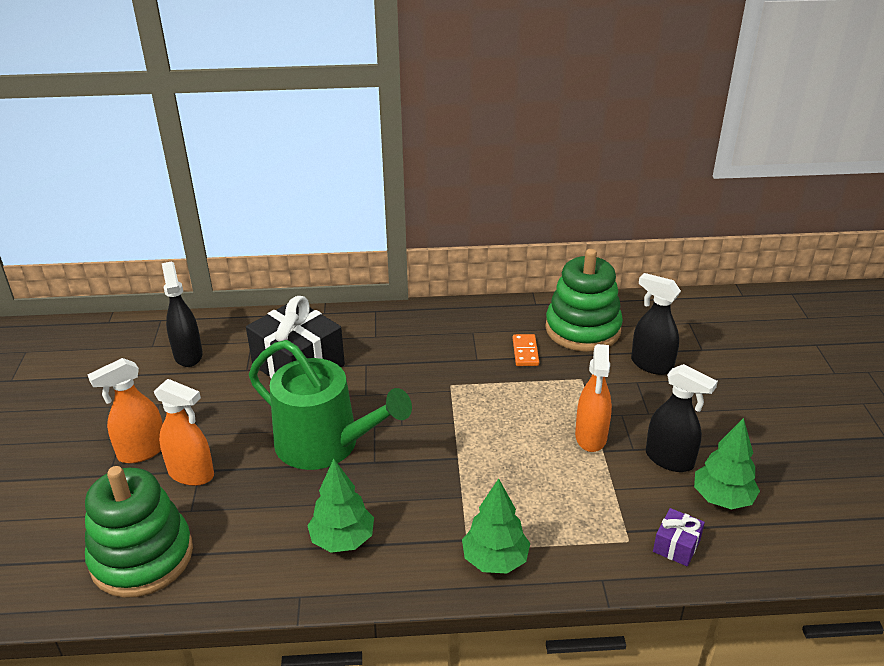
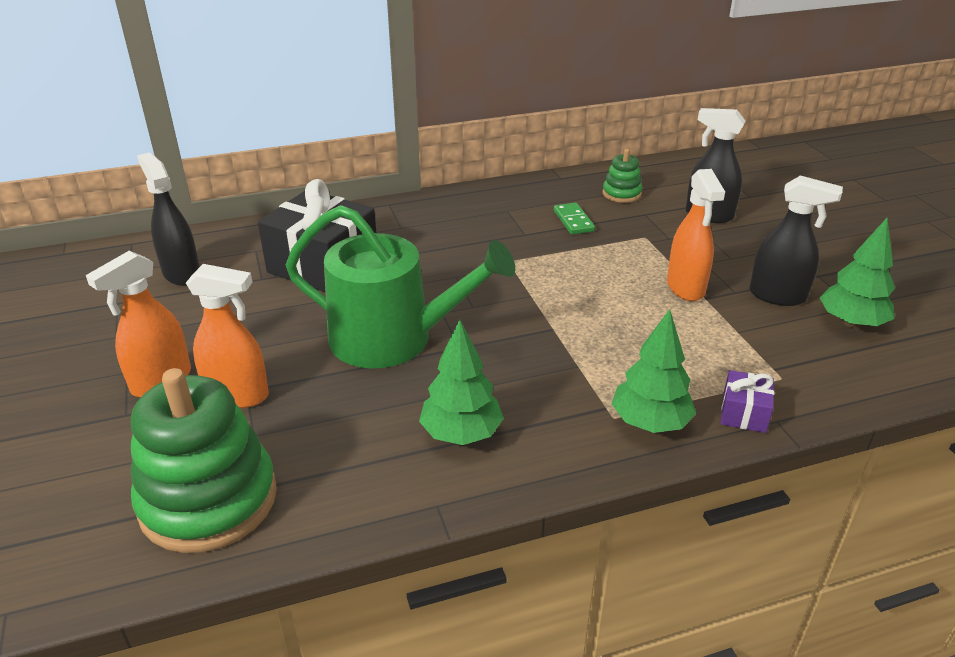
camera: 15 degrees left, 0 degrees up
orange domino [513,334,539,366] -> green domino [554,203,595,234]
green stacking toy [545,249,623,352] -> green stacking toy [602,149,643,203], size x0.47
purple gift [653,508,705,566] -> purple gift moved to [721,370,774,433]

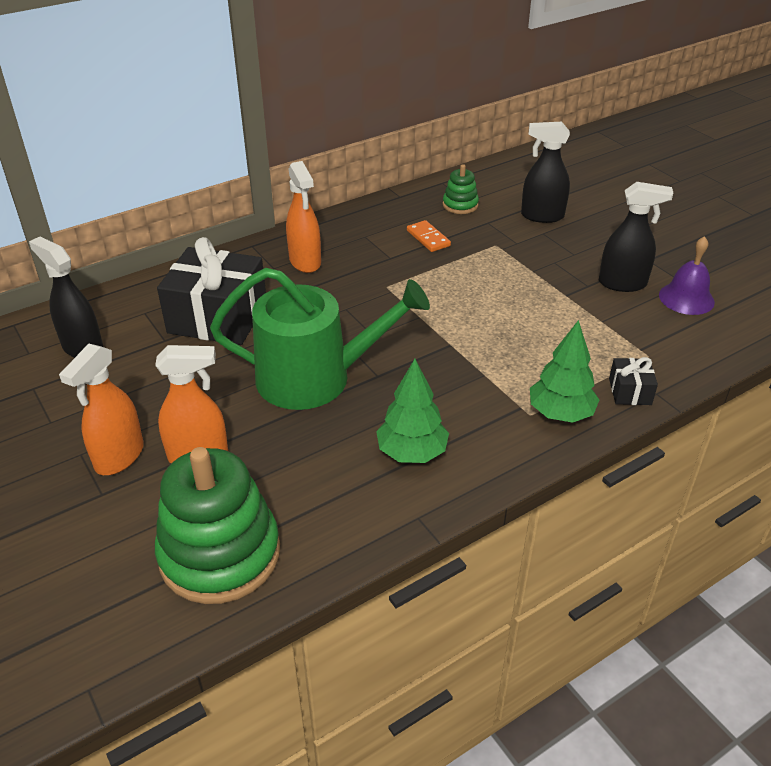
camera: 15 degrees left, 5 degrees up
green domino [554,203,595,234] -> orange domino [407,220,451,252]
orange spray bottle [667,169,725,301] -> orange spray bottle moved to [286,161,321,273]
purple gift [721,370,774,433] -> black gift [609,357,658,405]
green tree [820,218,895,328] -> purple bell [659,236,715,315]

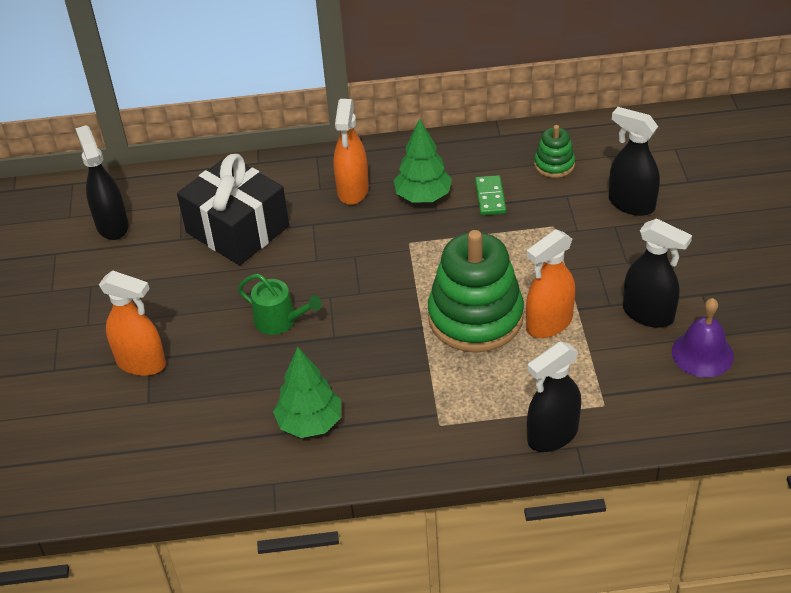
camera: 30 degrees right, 5 degrees up
orange spray bottle [59,344,144,475] -> orange spray bottle moved to [526,229,575,338]
green stacking toy [155,447,280,604] -> green stacking toy moved to [428,230,524,352]
green watering can [210,268,430,410] -> green watering can [238,274,322,335], size x0.47
orange domino [407,220,451,252] -> green domino [475,175,506,215]
green tree [530,320,599,423] -> green tree moved to [393,118,452,203]
black gift [609,357,658,405] -> black spray bottle [527,341,581,452]

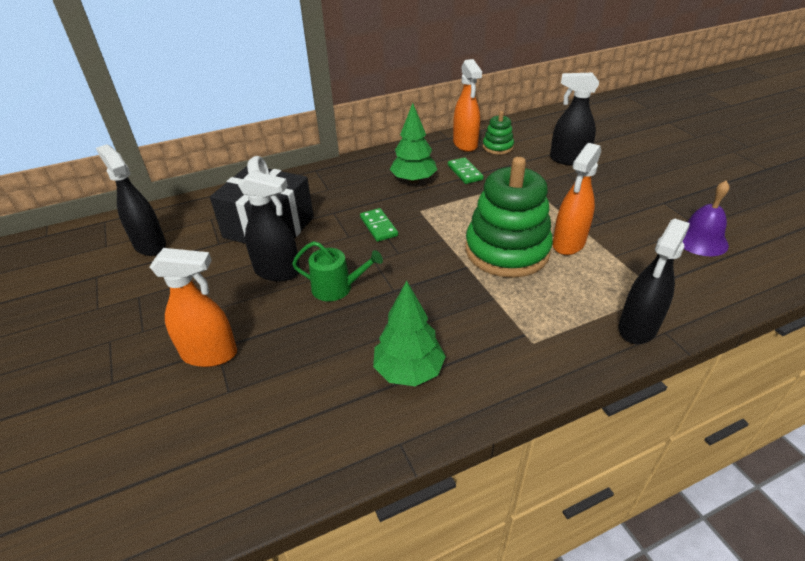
camera: 20 degrees left, 5 degrees down
orange spray bottle [333,99,369,205] -> orange spray bottle moved to [453,59,482,152]
black spray bottle [623,218,692,328] -> black spray bottle moved to [238,171,300,281]
none -> green domino [360,208,398,242]

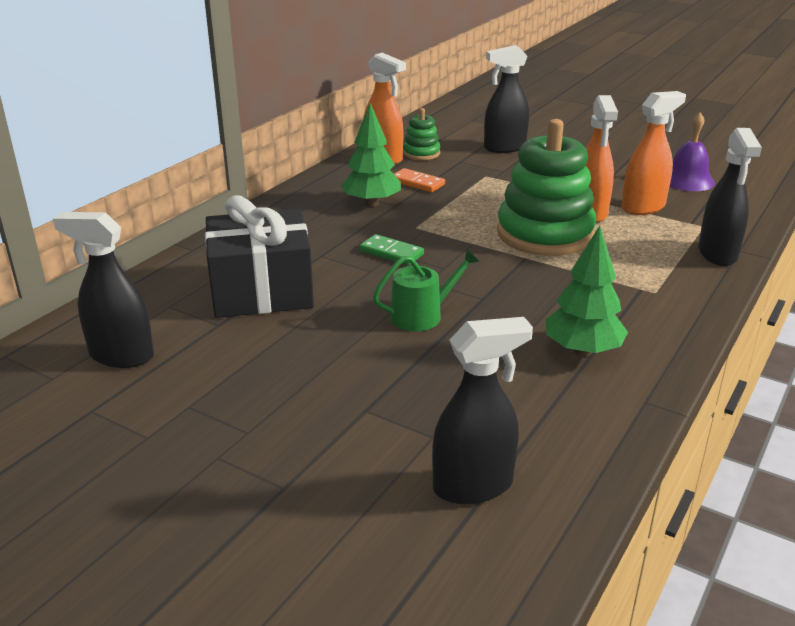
camera: 35 degrees left, 10 degrees down
orange spray bottle [150,248,237,367] -> orange spray bottle moved to [622,91,686,215]
black spray bottle [238,171,300,281] -> black spray bottle moved to [432,317,533,504]
green domino [448,157,484,184] -> orange domino [394,168,445,192]

